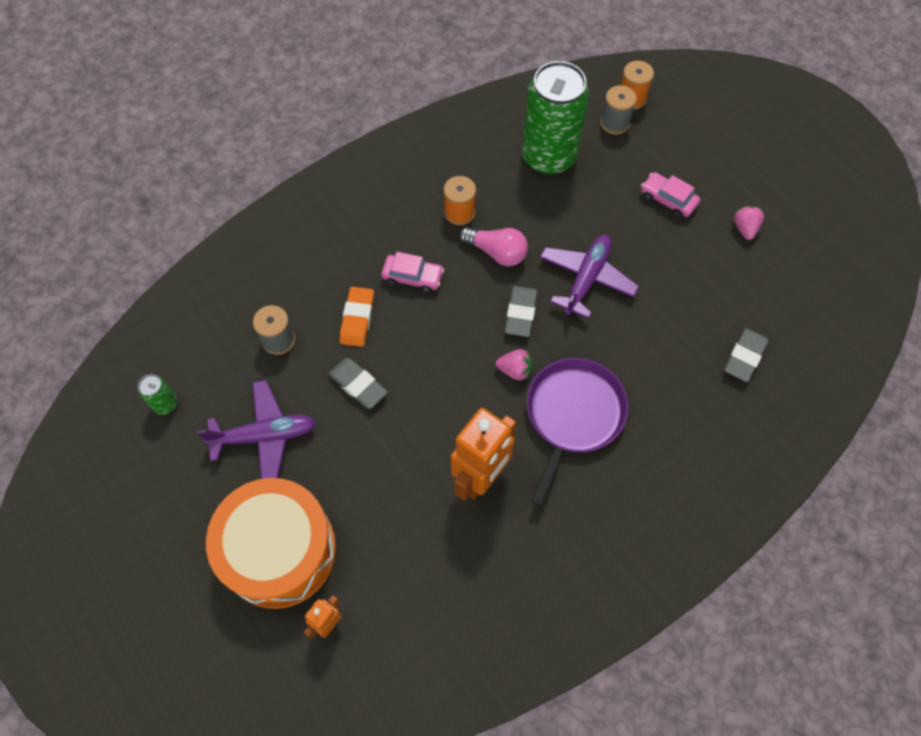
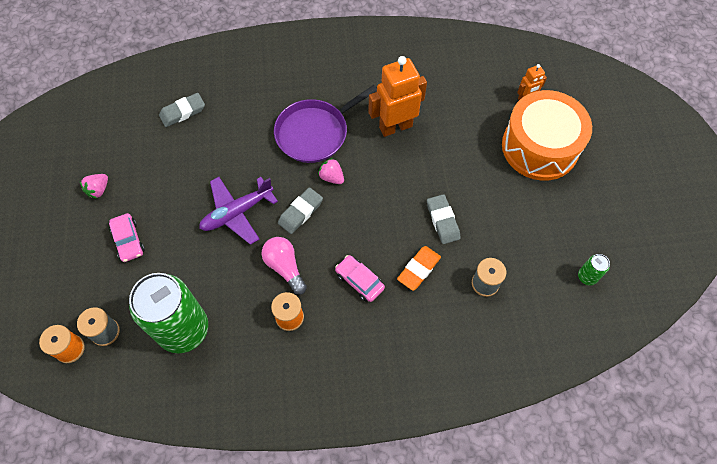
camera: 150 degrees left, 0 degrees up
purple plane [197,380,316,479] -> none

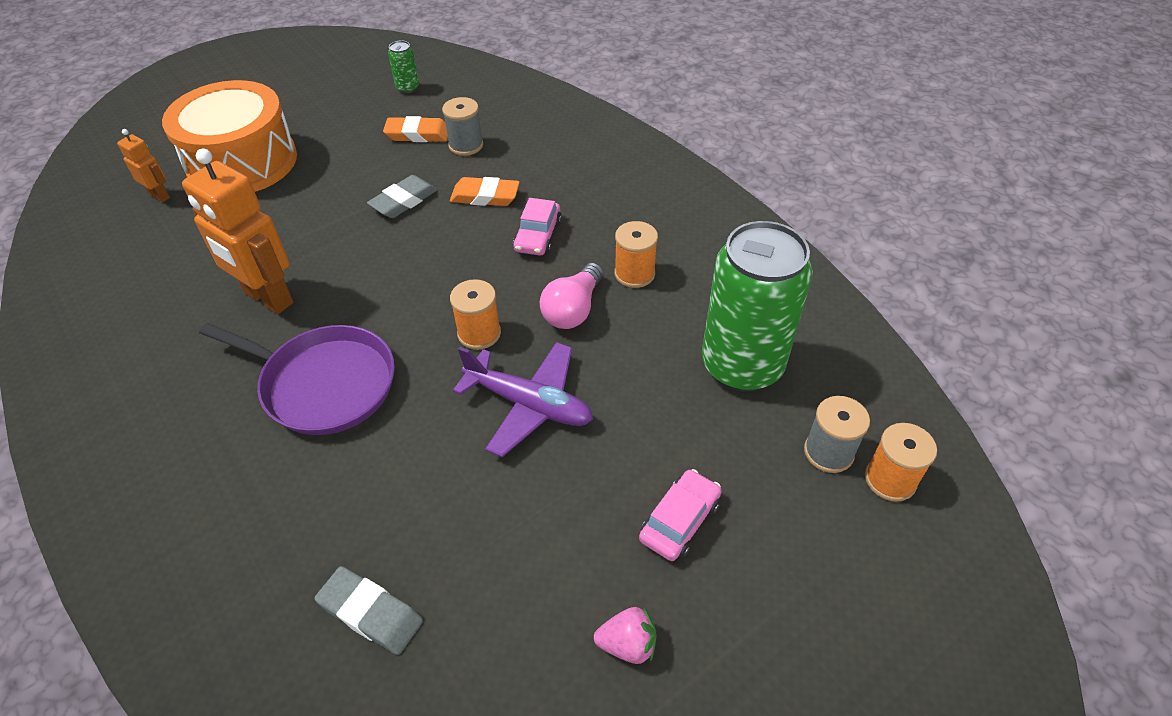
camera: 120 degrees left, 15 degrees down
grey eraser [278,187,323,234] -> orange spool [450,279,501,350]
pink strawberry [318,158,344,184] -> none
none -> orange eraser [383,116,448,142]

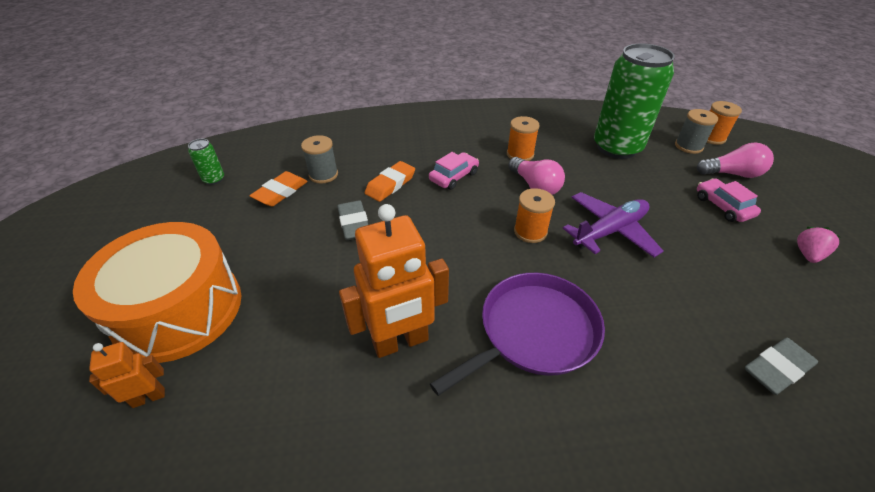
camera: 60 degrees left, 5 degrees down
pink car [513,198,562,256] -> pink car turned 90 degrees counterclockwise [429,152,479,190]
none -> pink light bulb [697,143,774,178]

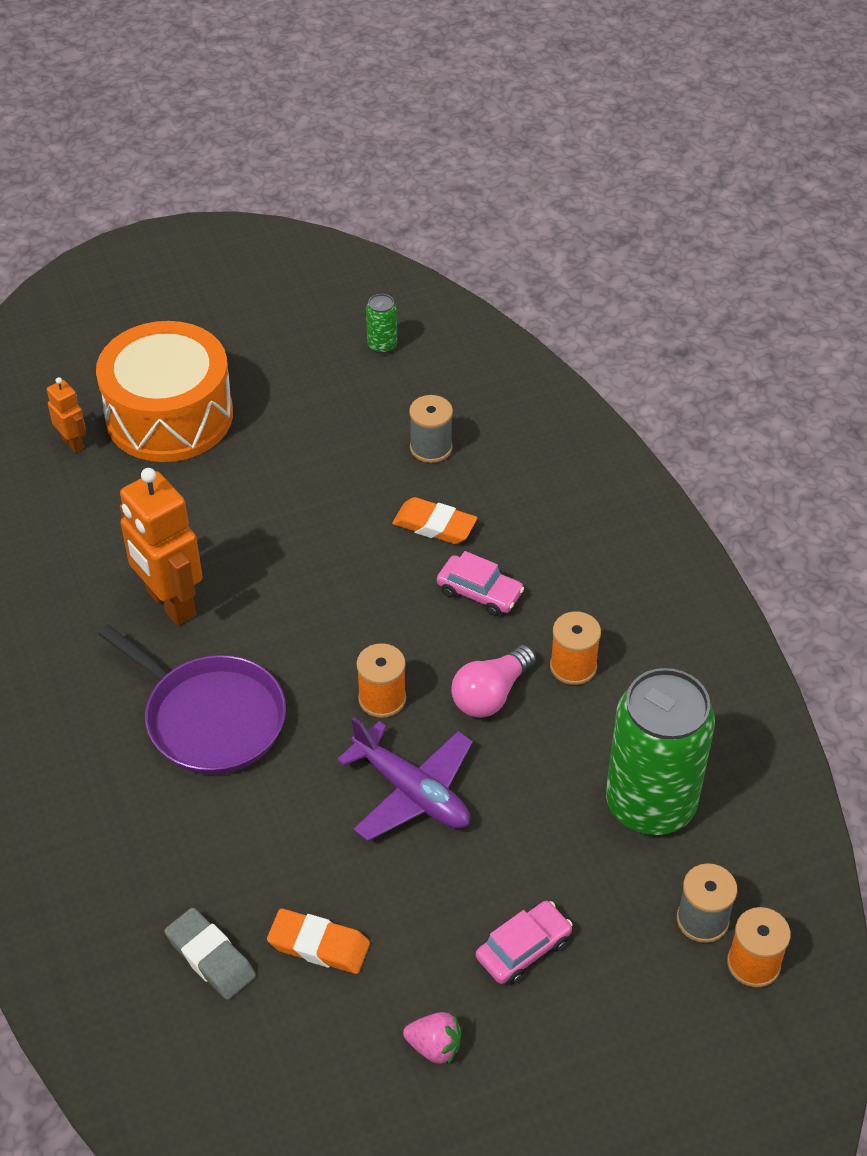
camera: 75 degrees right, 5 degrees up
orange eraser [250,171,308,206] -> orange eraser moved to [267,908,370,974]
grey eraser [337,200,368,240] -> none
pink light bulb [697,143,774,178] -> none

